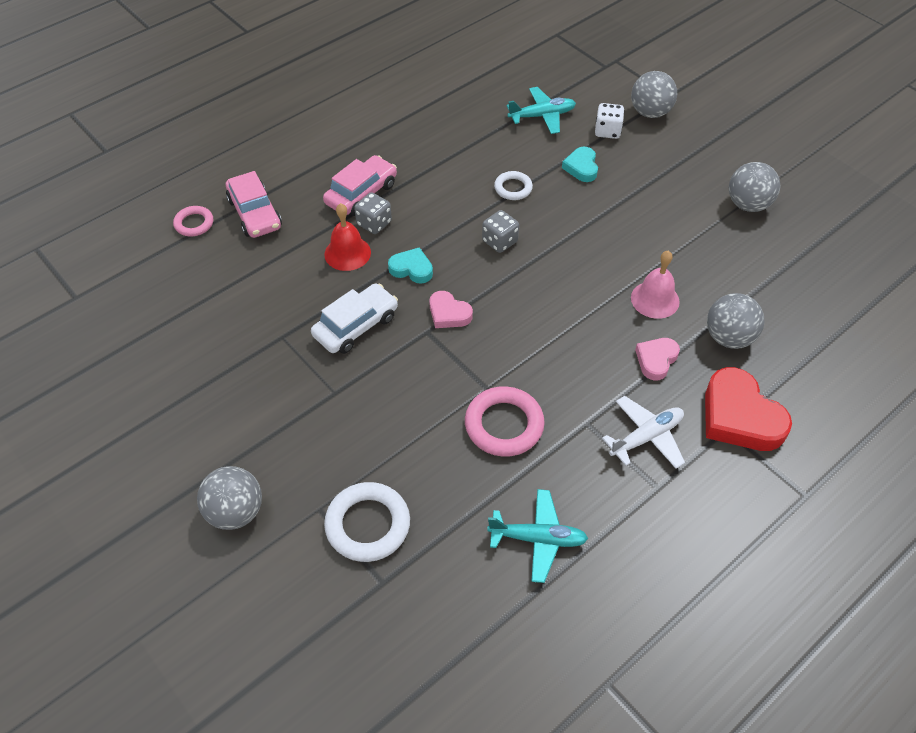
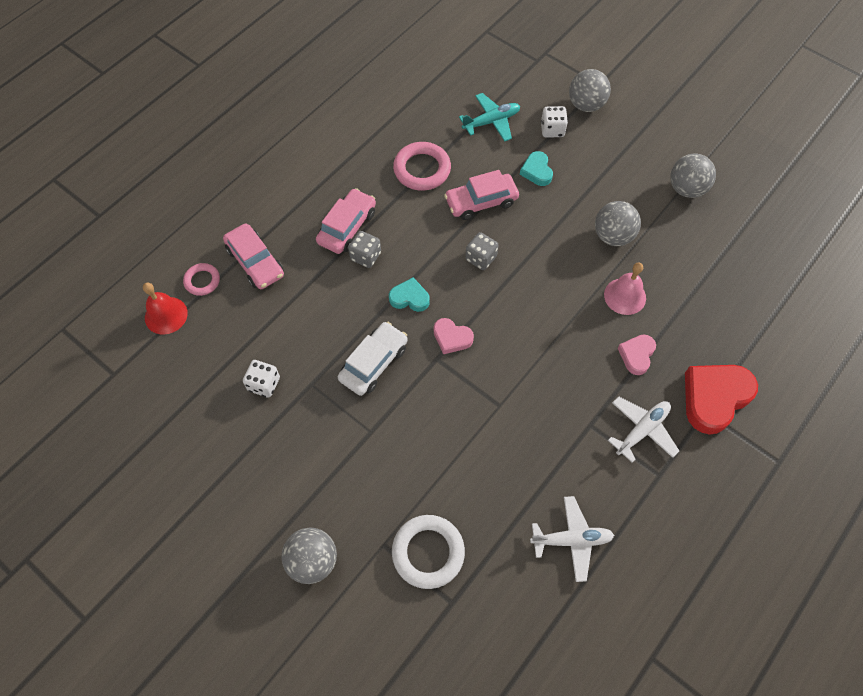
camera: 10 degrees left, 10 degrees up
red bell [324,203,371,271] -> red bell moved to [143,282,188,335]
pink ring [465,386,545,457] -> pink ring moved to [393,142,451,191]
turquoise plane [487,489,588,583] -> white plane [530,496,614,582]
white ring [494,171,533,200] -> pink car [444,170,519,220]
red heart [705,367,792,451] -> red heart turned 90 degrees clockwise [685,365,758,435]
grey ball [707,293,764,349] -> grey ball moved to [595,201,641,246]
none -> white dice [243,360,280,398]

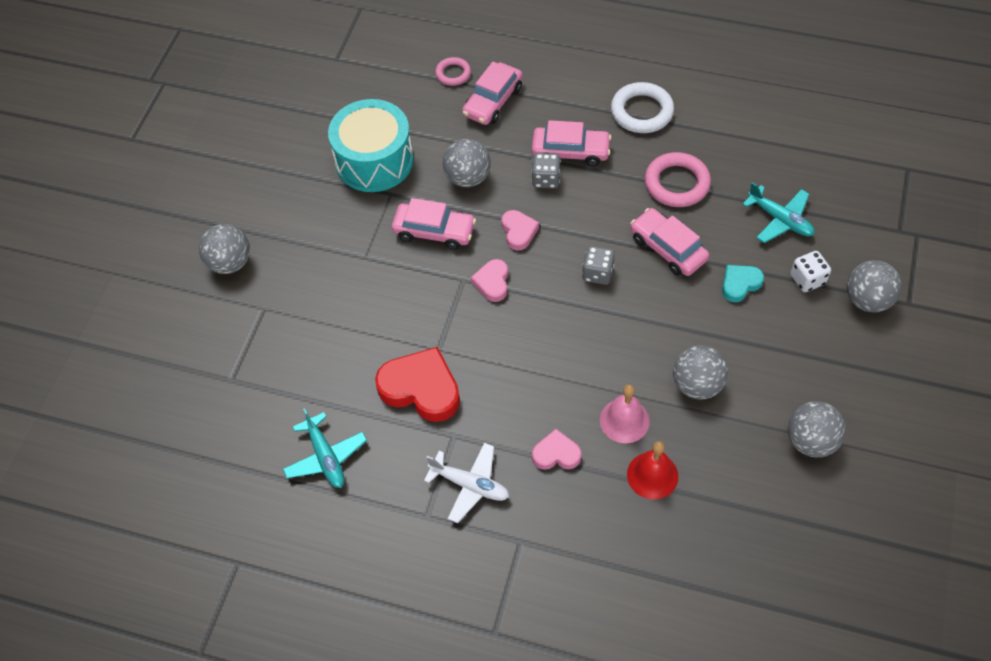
camera: 70 degrees right, 5 degrees down
red bell [143,282,188,335] -> red bell moved to [627,441,678,500]
white dice [243,360,280,398] -> turquoise drum [328,99,414,192]
white car [338,322,408,396] -> pink car [392,198,476,250]
turquoise heart [389,278,430,312] -> pink heart [502,210,539,251]
white ring [392,515,465,589] -> white ring moved to [611,82,674,133]
white plane [530,496,614,582] -> turquoise plane [283,408,367,488]
red heart [685,365,758,435] -> red heart moved to [375,347,460,422]
none -> grey ball [443,139,491,187]

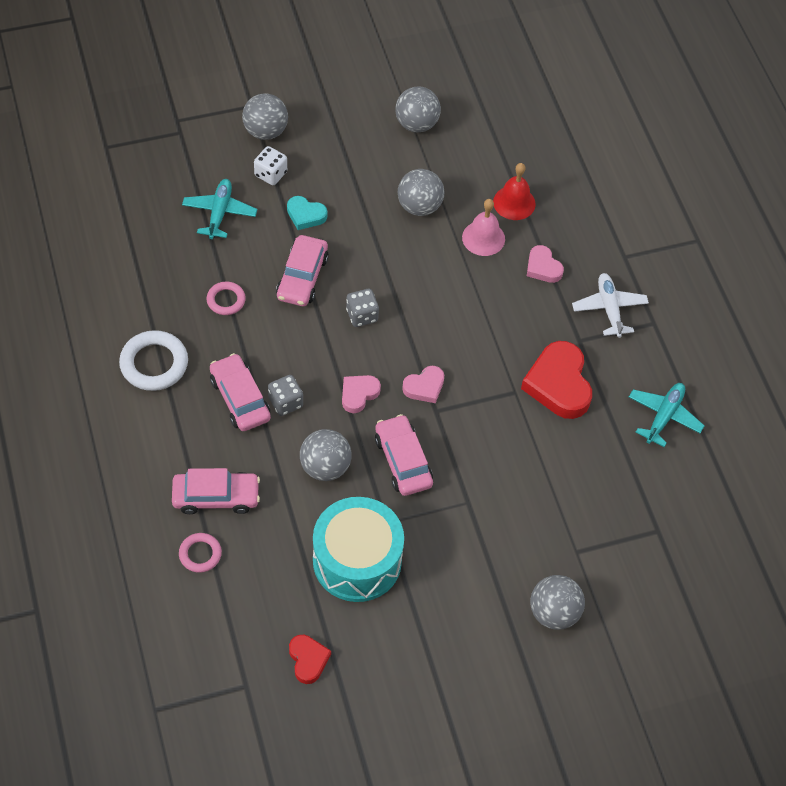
camera: 130 degrees left, 0 degrees up
pink ring [645,152,711,207] -> pink ring [206,281,246,315], size x0.59
none -> red heart [289,635,331,684]

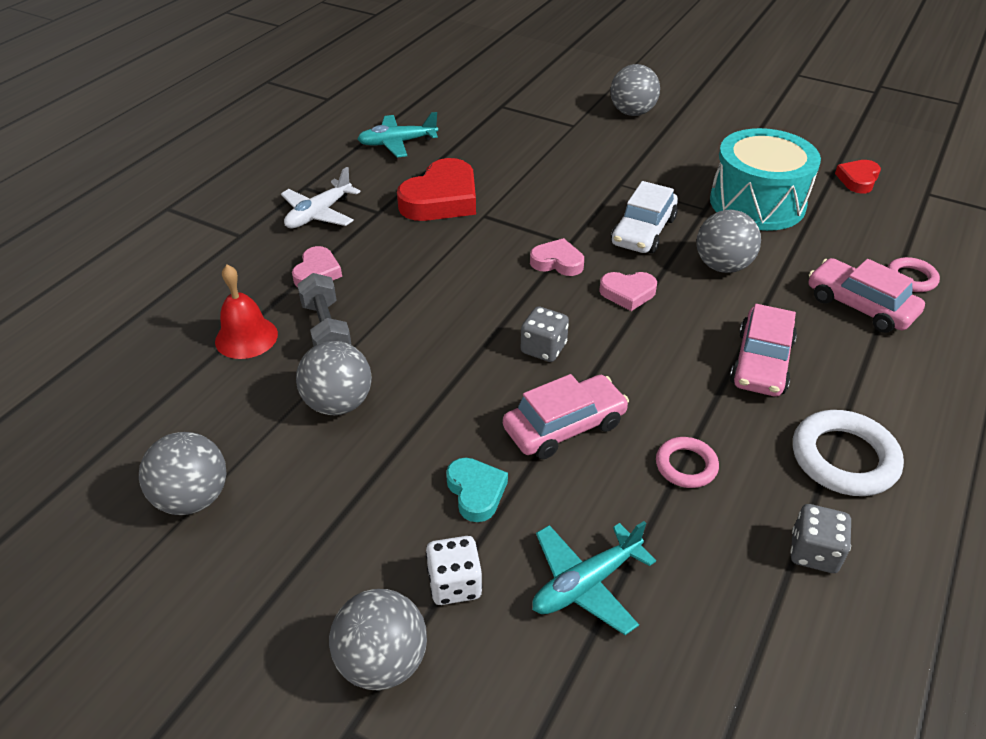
camera: 130 degrees left, 15 degrees down
grey dice [268,375,303,416] -> grey dice moved to [790,504,851,573]
pink car [375,414,433,496] -> white car [611,181,678,254]
pink bell [462,199,505,256] -> grey dumbbell [297,273,352,347]

